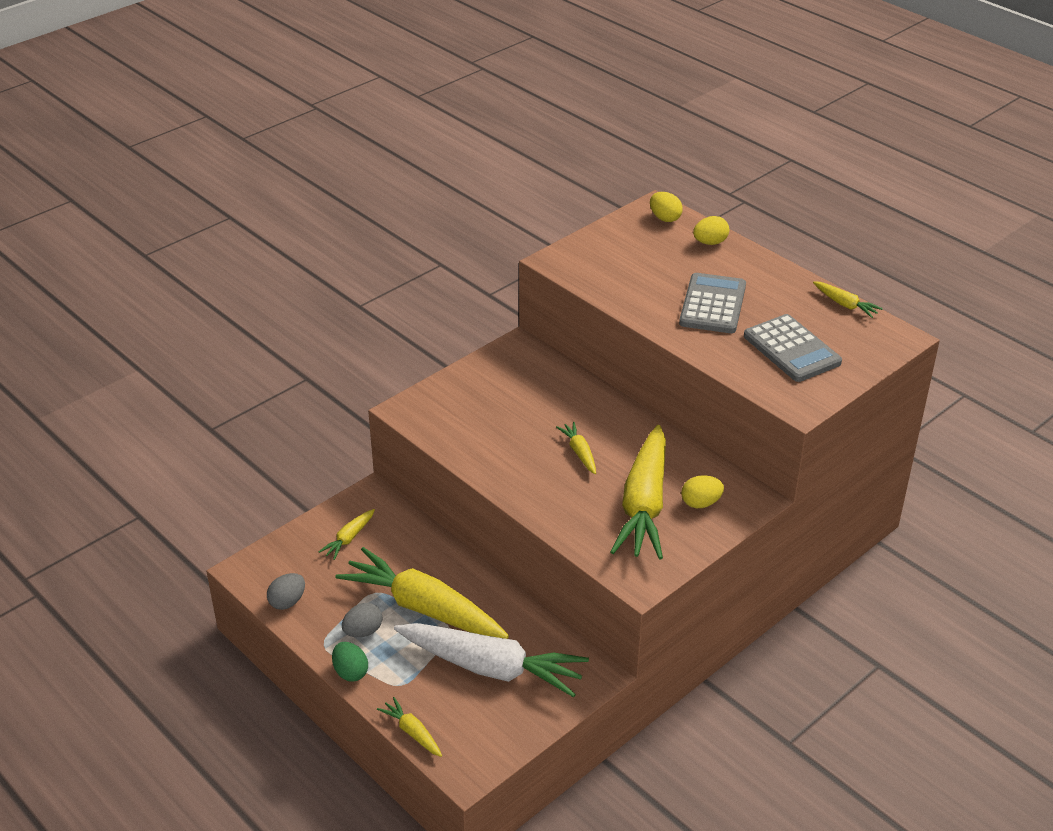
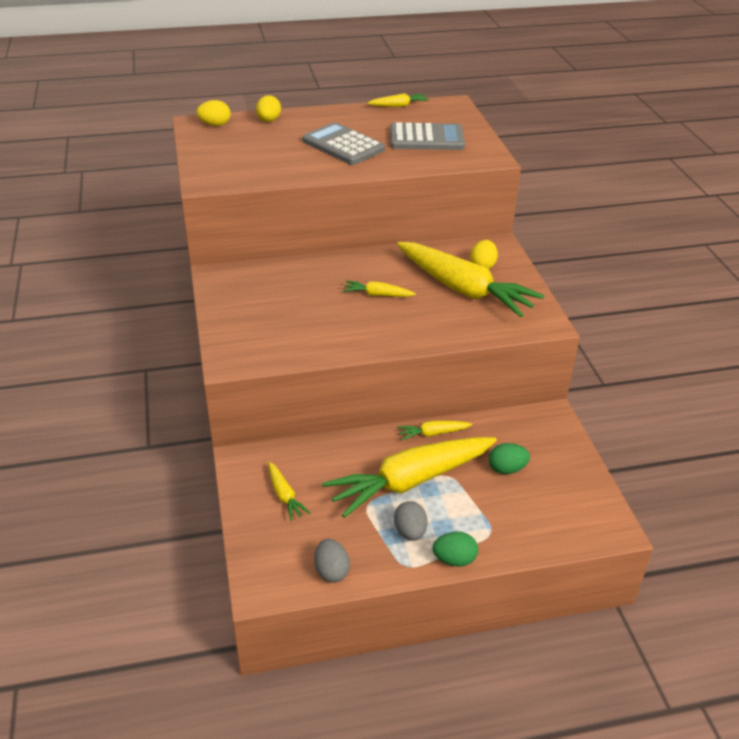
camera: 60 degrees left, 0 degrees up
yellow carrot [377,697,442,757] -> yellow carrot moved to [397,420,473,441]
white carrot [394,623,589,697] -> green egg [489,443,530,474]

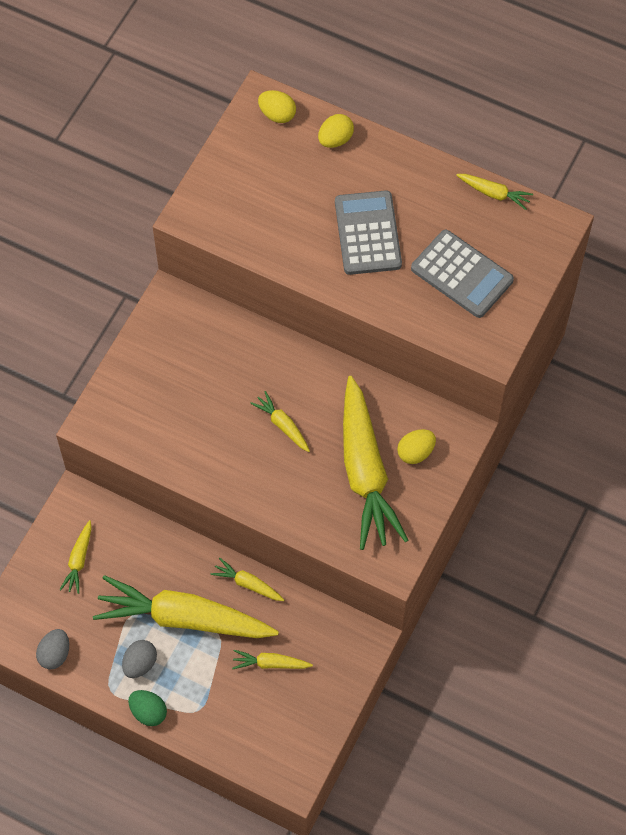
camera: 40 degrees right, 25 degrees up
green egg [489,443,530,474] -> yellow carrot [232,650,313,669]

